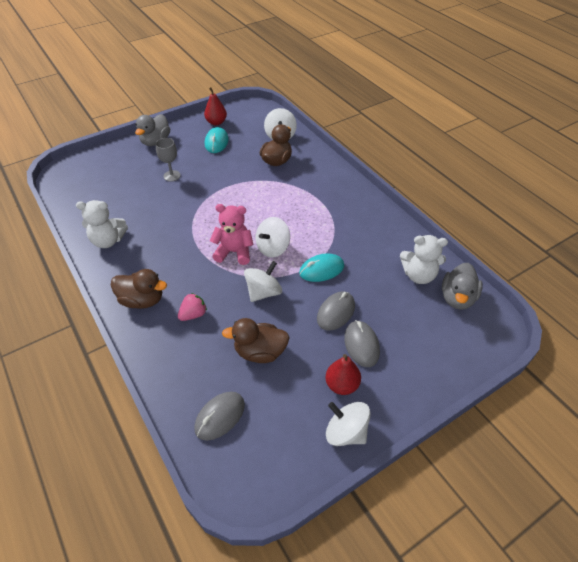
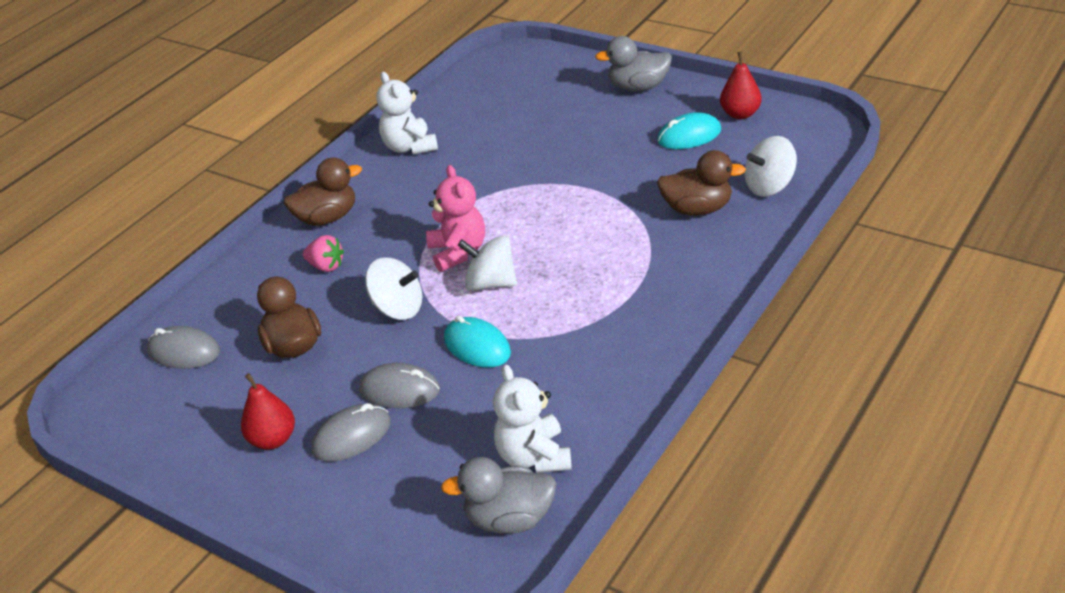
camera: 70 degrees right, 10 degrees down
brown duck [111,269,167,309] -> brown duck turned 105 degrees counterclockwise [284,157,362,226]
grey goblet [156,138,181,182] -> none
white spinning top [326,402,371,446] -> none

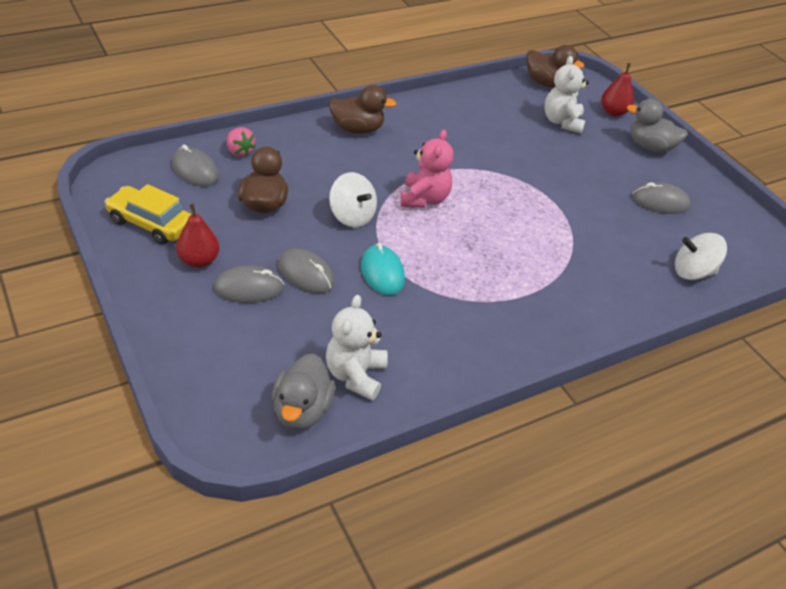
camera: 20 degrees right, 5 degrees up
pink strawberry [303,235,344,272] -> pink strawberry moved to [227,127,256,157]
white teddy bear [376,72,438,155] -> white teddy bear moved to [545,56,589,134]
grey duck [441,457,556,534] -> grey duck turned 105 degrees counterclockwise [272,353,335,430]
white spinning top [458,235,517,291] -> none
turquoise mouse [657,113,722,149] -> grey mouse [632,182,691,214]
brown duck [657,150,746,215] -> brown duck moved to [526,45,584,88]
red pear [720,51,762,119] -> red pear moved to [601,63,634,117]
none -> yellow car [105,184,192,245]

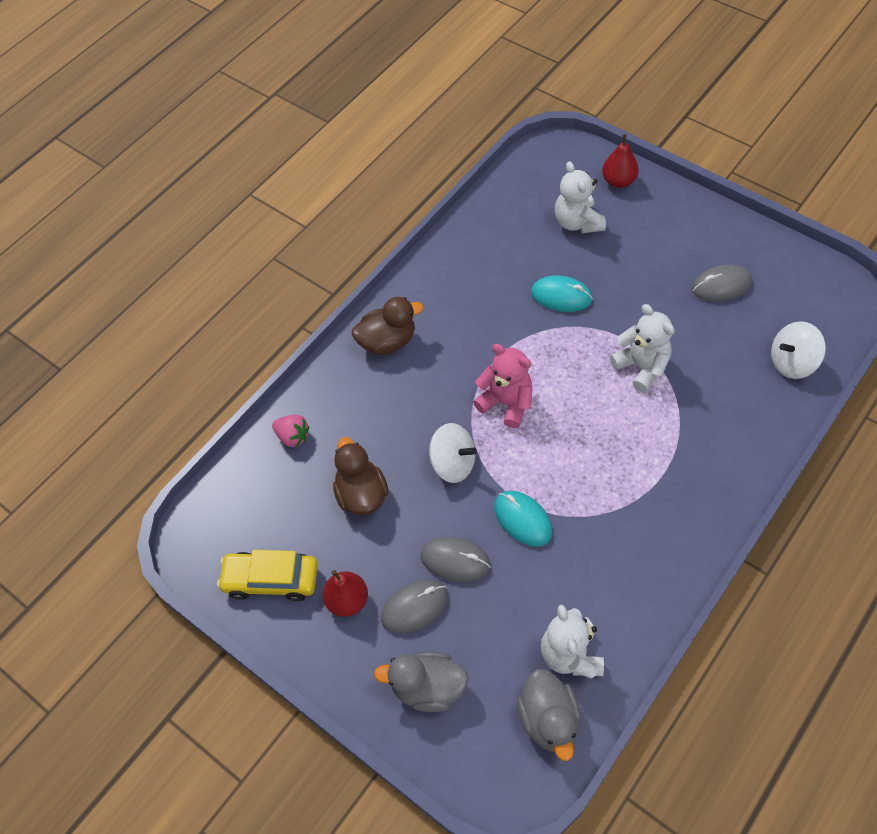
camera: 15 degrees left, 15 degrees up
grey mouse [172,145,219,187] -> none
pink teddy bear [400,129,454,208] -> pink teddy bear turned 45 degrees counterclockwise [473,344,533,428]
brown duck [526,45,584,88] -> none
grey duck [627,99,688,153] -> grey duck moved to [374,651,468,712]
none -> turquoise mouse [531,276,593,312]
none -> white teddy bear [610,304,675,392]

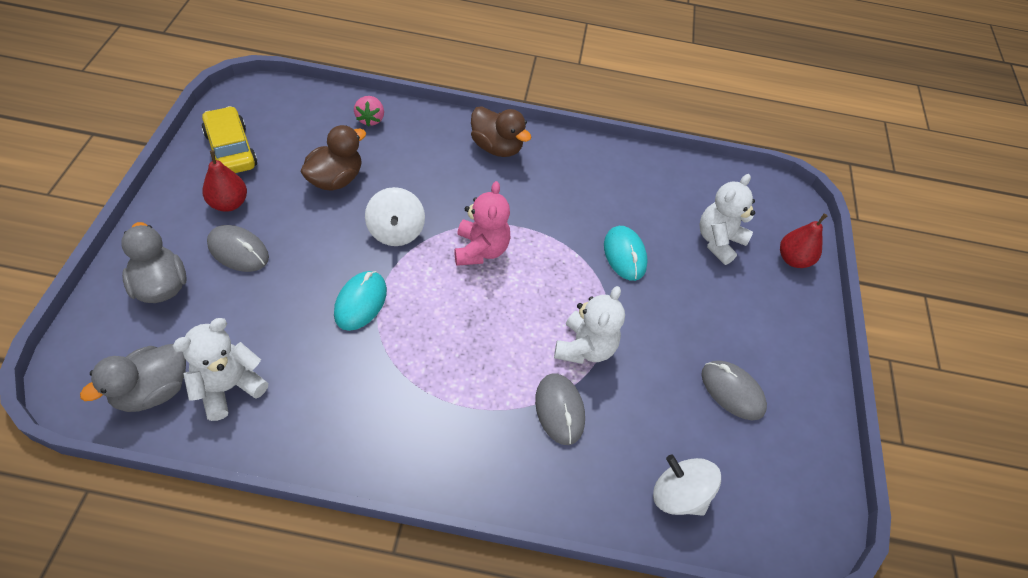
camera: 50 degrees right, 5 degrees down
grey mouse [420,537,490,582] -> grey mouse moved to [535,373,585,445]

